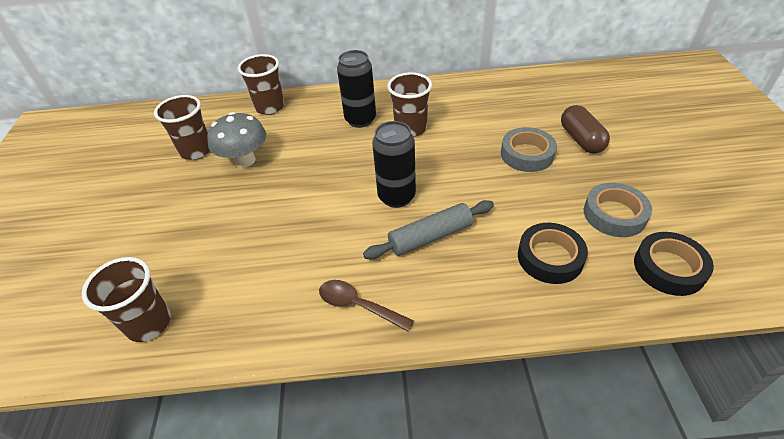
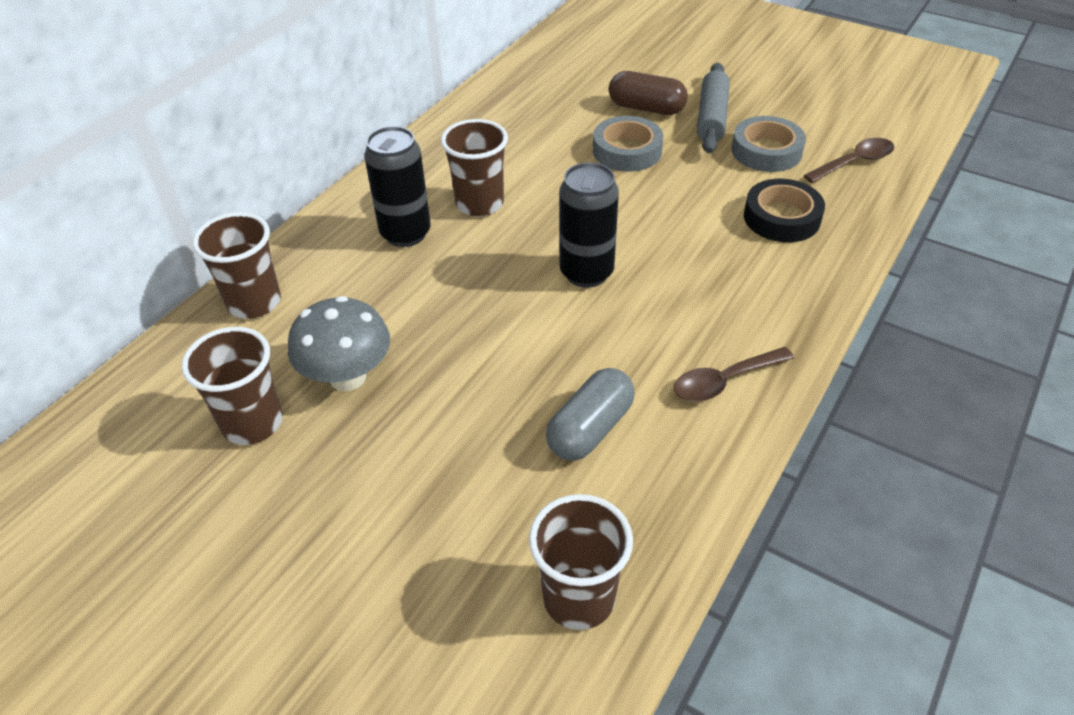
camera: 55 degrees left, 0 degrees up
grey rolling pin [363,200,494,260] -> grey rolling pin moved to [697,63,730,153]
black tape [634,232,714,296] -> brown spoon [804,138,894,183]
none -> grey capsule [546,368,635,461]

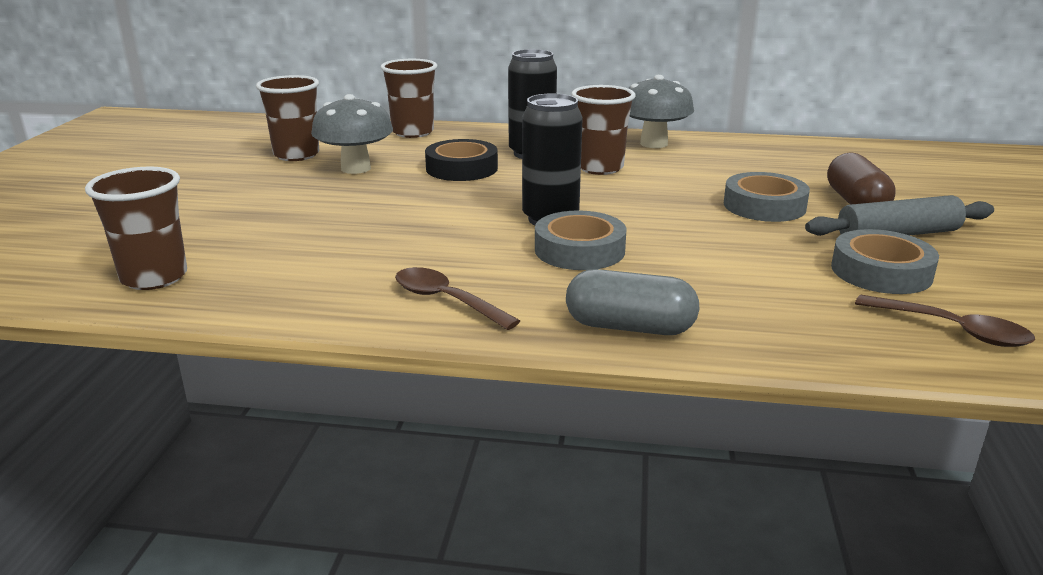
camera: 65 degrees right, 20 degrees down
grey capsule [546,368,635,461] -> grey capsule moved to [566,269,699,335]
black tape [744,179,825,242] -> black tape moved to [425,139,498,181]
none -> grey tape [535,210,626,270]
none -> grey mushroom [628,75,694,148]

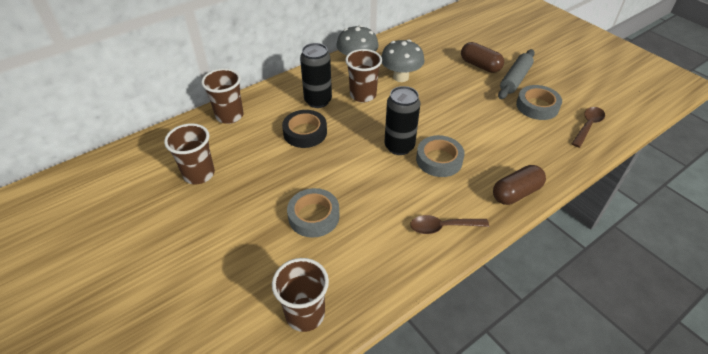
camera: 45 degrees left, 20 degrees up
grey mushroom [311,94,393,174] -> grey mushroom moved to [381,39,425,82]
grey capsule [566,269,699,335] -> brown capsule [493,165,546,205]
grey tape [724,172,810,222] -> grey tape moved to [287,188,340,238]
brown spoon [855,295,1035,347] -> brown spoon turned 45 degrees counterclockwise [572,107,605,148]

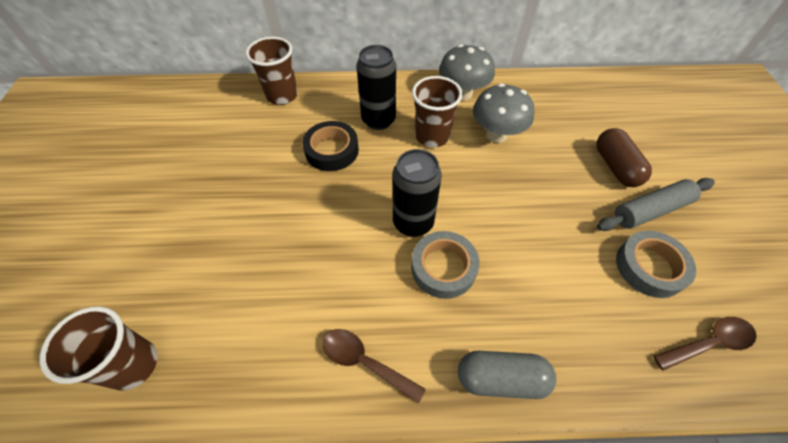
camera: 35 degrees right, 10 degrees up
brown cup [164,123,215,184] -> none
grey tape [287,188,340,238] -> none
brown capsule [493,165,546,205] -> grey capsule [458,351,556,399]

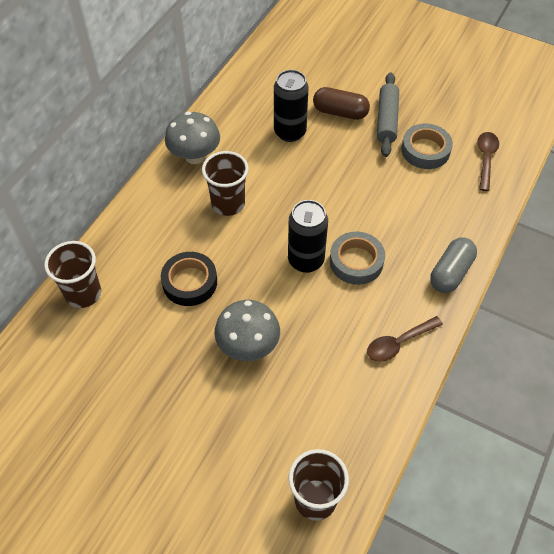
camera: 60 degrees left, 0 degrees up
black can [357,45,396,130] -> black can moved to [274,70,309,142]
grey mushroom [473,83,534,143] -> grey mushroom moved to [214,300,280,361]

